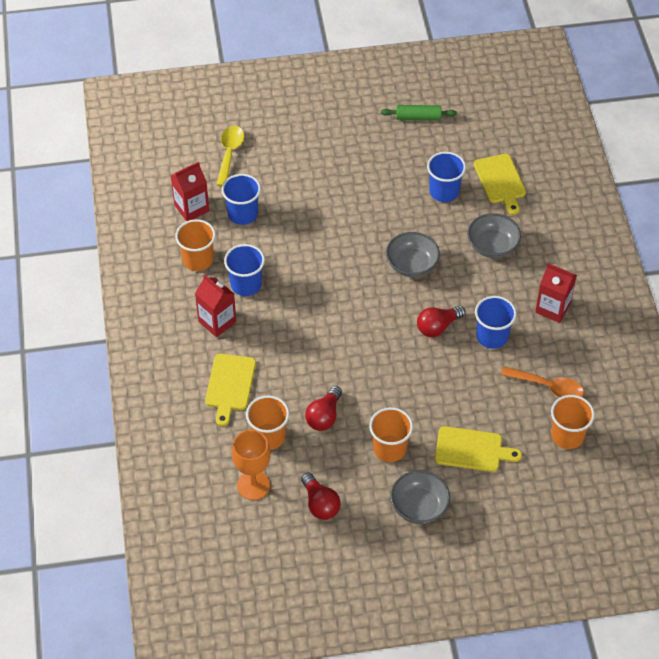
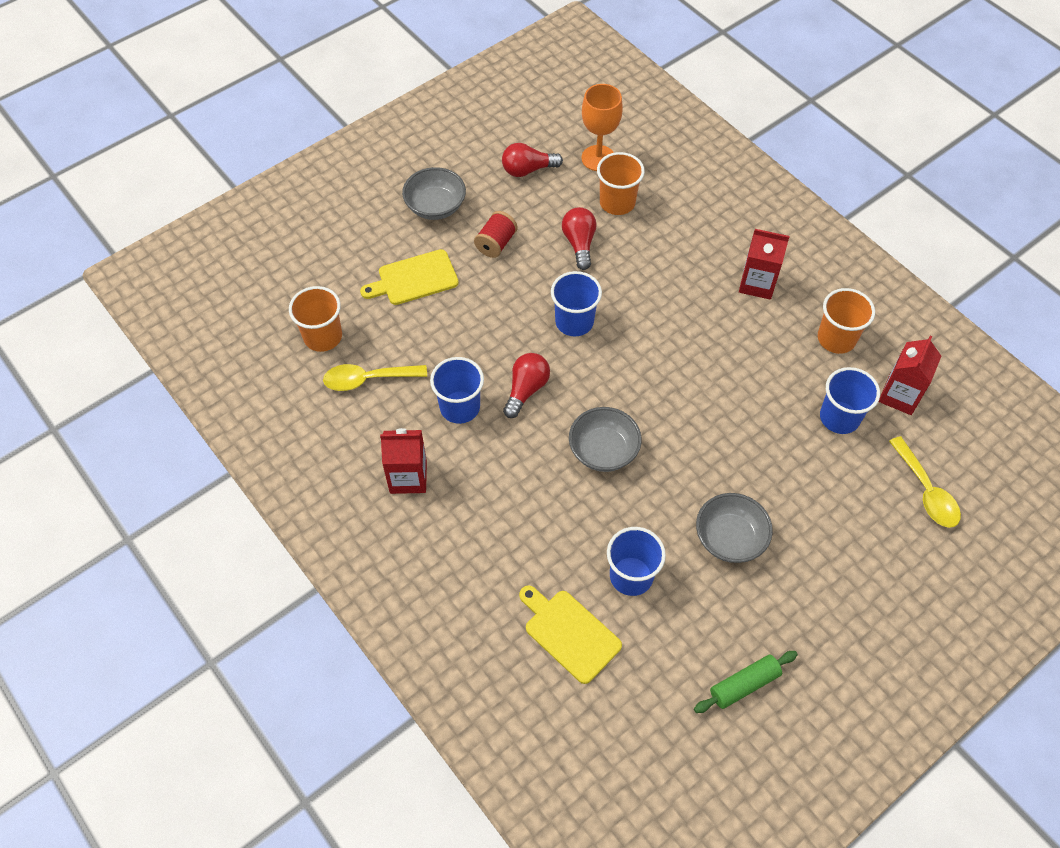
camera: 150 degrees right, 5 degrees up
yellow cutting board [205,354,256,426] -> none
blue cup [224,244,265,296] -> blue cup moved to [551,271,602,337]
red light bulb [301,472,341,520] -> red light bulb turned 45 degrees counterclockwise [502,143,563,177]
orange cup [369,407,413,462] -> red spool [474,211,518,258]
grey bowl [467,213,521,258] -> grey bowl moved to [696,493,773,563]
orange spoon [501,366,584,398] -> yellow spoon [323,364,427,391]

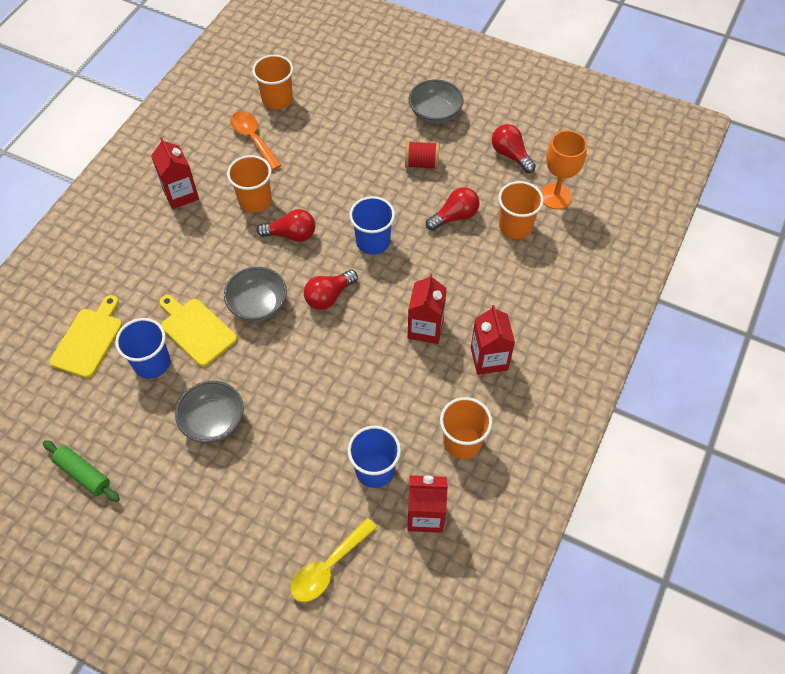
camera: 65 degrees right, 0 degrees up
yellow spoon [323,364,427,391] -> orange spoon [230,111,281,170]
yellow cutting board [360,249,459,305] -> yellow cutting board moved to [159,295,237,367]
blue cup [430,357,484,424] -> orange cup [227,155,272,213]
none -> red light bulb [304,270,358,310]
none -> red carton [408,273,447,344]

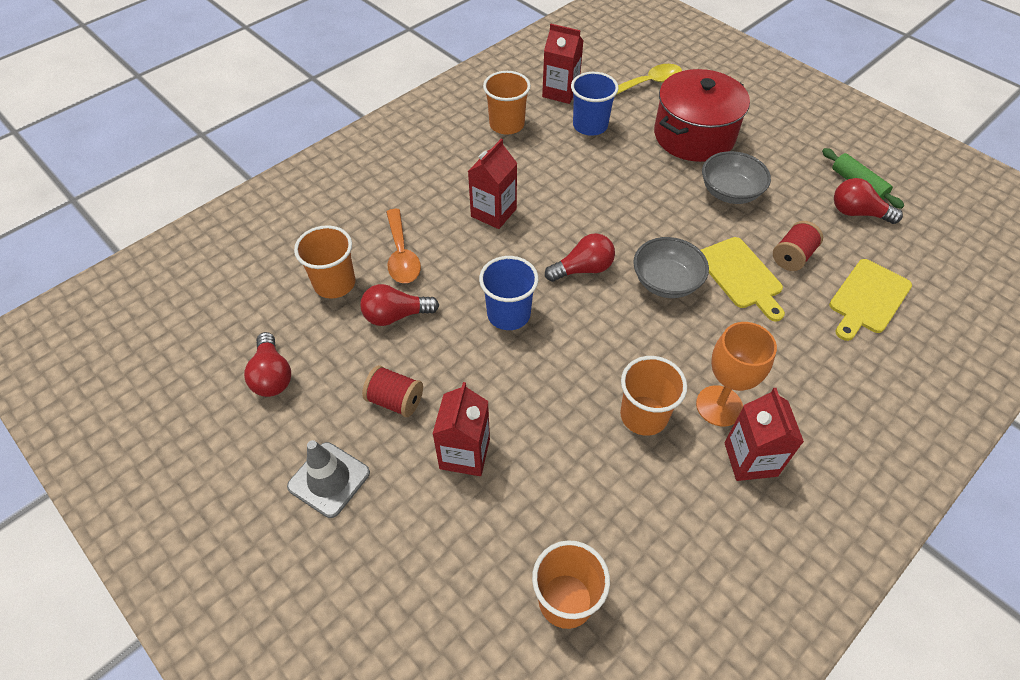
camera: 160 degrees left, 5 degrees down
blue cup [115,318,170,379] -> red spool [773,221,823,271]
orange spoon [230,111,281,170] -> orange spoon moved to [386,209,421,283]
red light bulb [256,209,315,242] -> red light bulb moved to [834,178,903,224]
grey bowl [409,79,464,124] -> grey traffic cone [287,440,370,518]
red carton [471,305,515,375] -> red carton moved to [432,382,490,476]
orange goblet [541,130,587,210] -> orange goblet moved to [696,322,777,426]
none -> red pot [654,69,750,162]

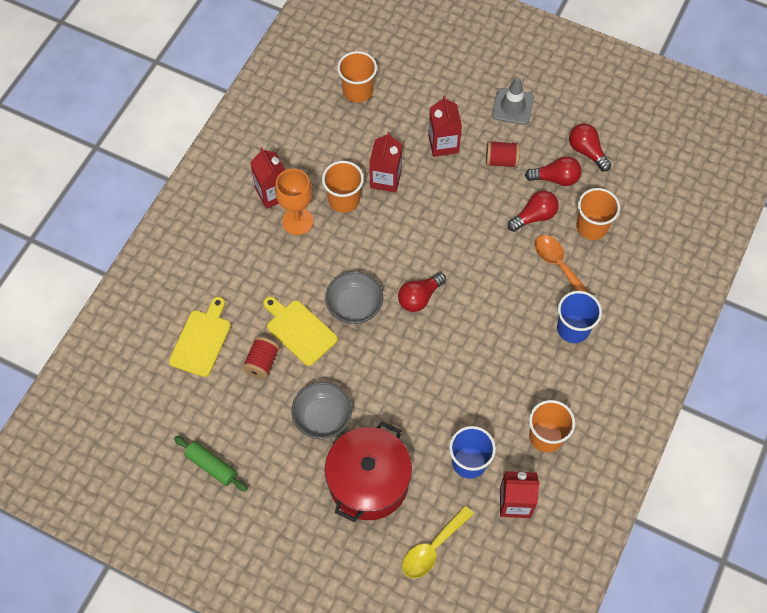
camera: 160 degrees right, 10 degrees up
red carton [468,138,517,229] -> red carton moved to [369,132,402,193]
blue cup [479,256,539,330] -> blue cup moved to [557,291,602,343]
red light bulb [834,178,903,224] -> red light bulb moved to [525,156,582,186]

